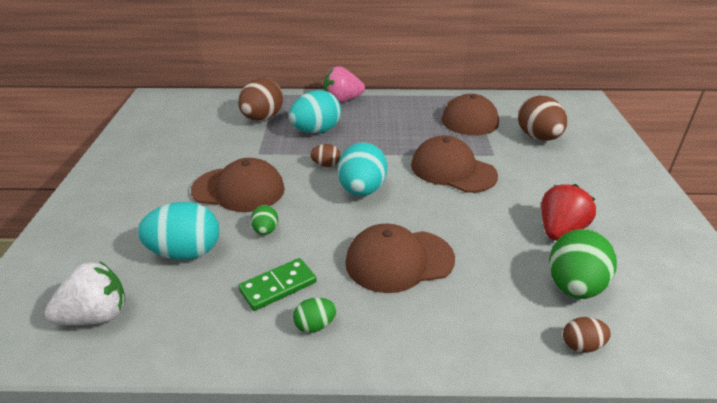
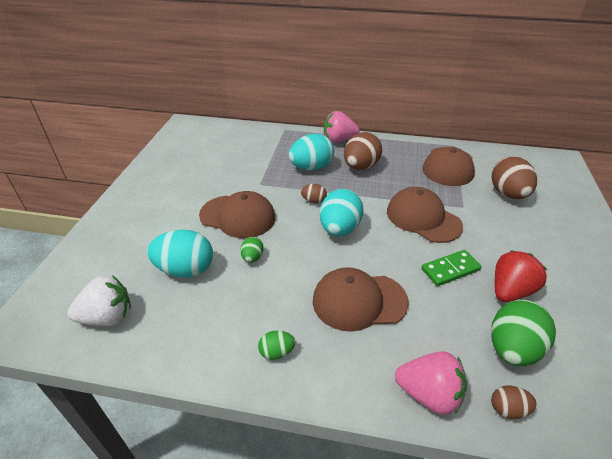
camera: 10 degrees right, 5 degrees up
brown egg [238,78,283,120] -> brown egg moved to [344,132,382,170]
green domino [238,258,317,311] -> green domino moved to [422,250,482,286]
none -> pink strawberry [395,351,467,415]

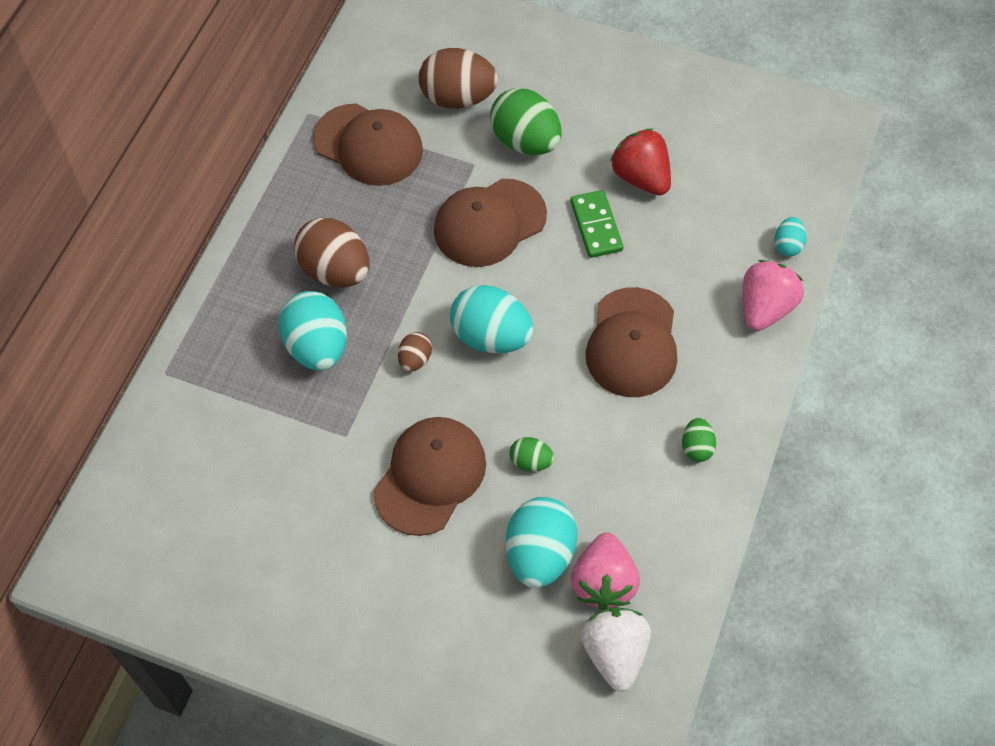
camera: 80 degrees left, 20 degrees up
pink strawberry [324,111,360,143] -> pink strawberry moved to [571,533,640,610]
green egg [491,299,556,366] -> green egg moved to [490,88,562,155]
brown egg [491,386,537,419] -> turquoise egg [774,217,807,256]

